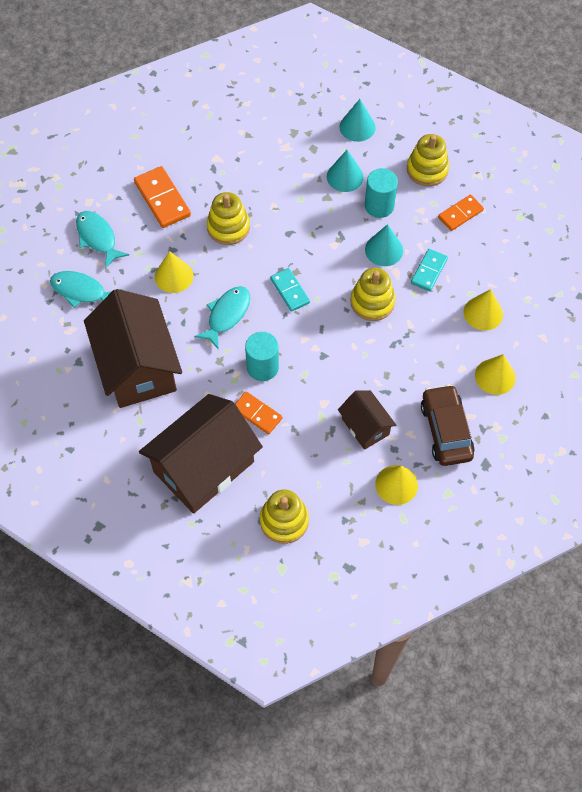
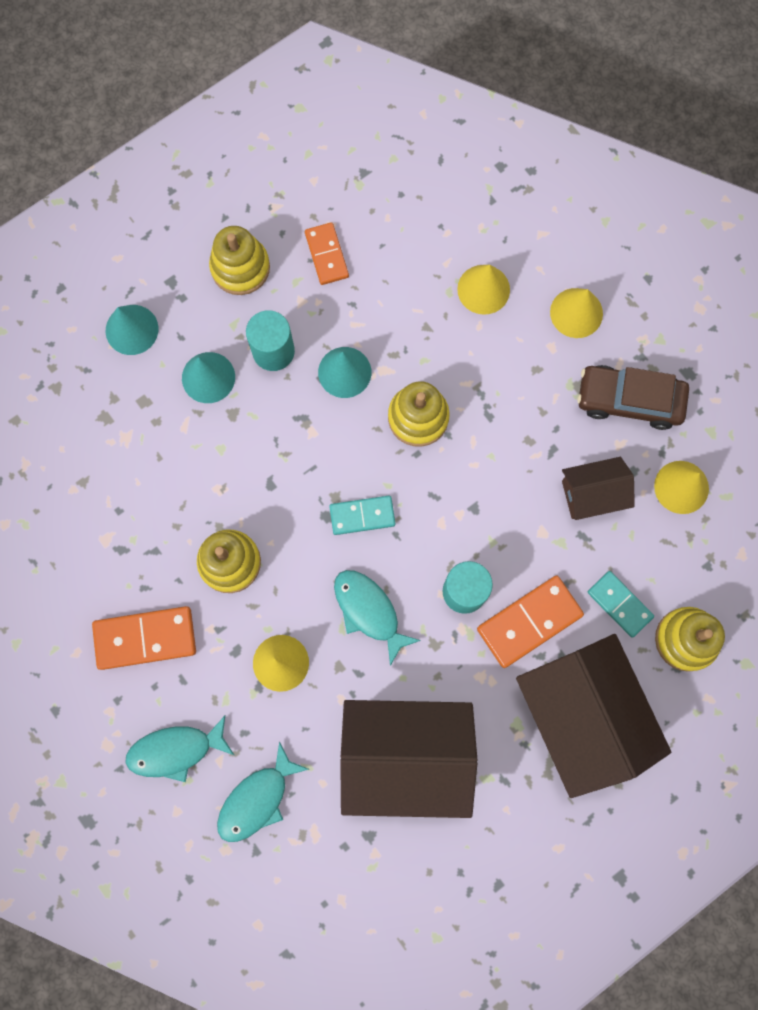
camera: 70 degrees left, 15 degrees up
orange domino [235,392,283,434] -> orange domino [477,575,584,668], size x1.53
turquoise domino [411,249,448,291] -> turquoise domino moved to [588,571,654,638]

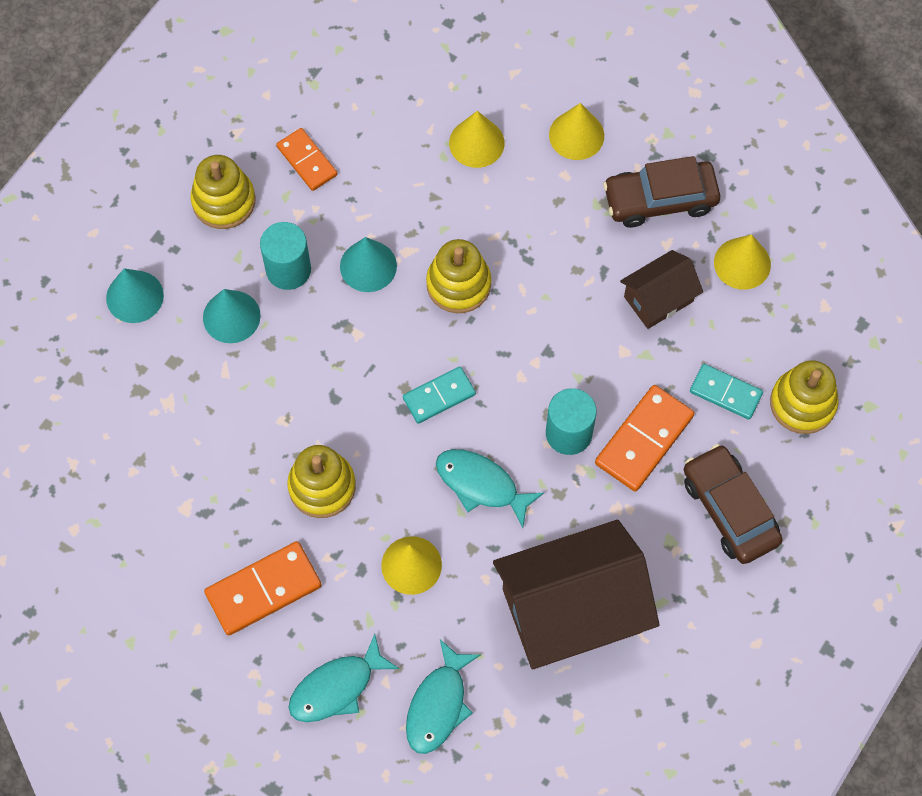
camera: 20 degrees left, 10 degrees down
brown house [516,634,671,798] -> brown car [684,444,783,564]

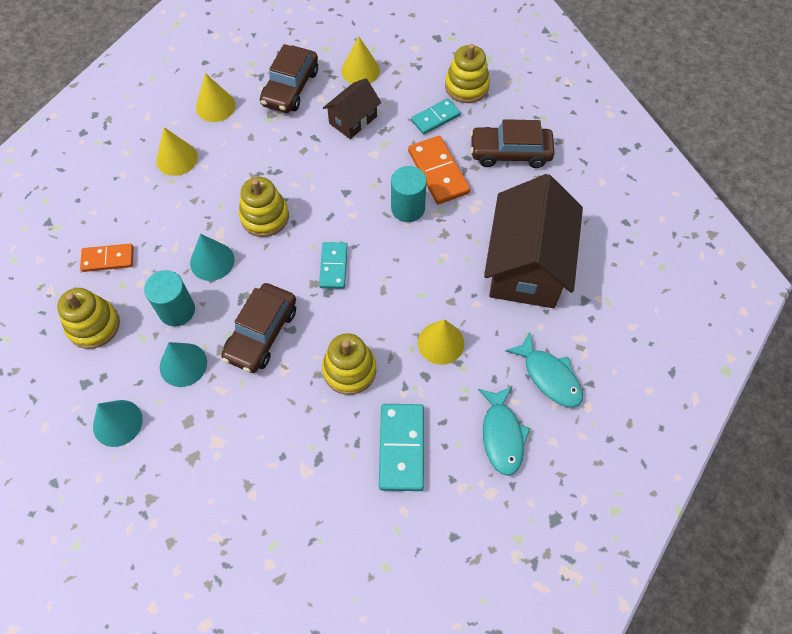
camera: 60 degrees left, 5 degrees down
orange domino [204,541,322,636] -> turquoise domino [379,404,424,491]
turquoise fish [436,449,544,528] -> none
brown house [620,250,703,329] -> brown house turned 45 degrees clockwise [323,78,381,139]
none -> brown car [221,283,296,373]

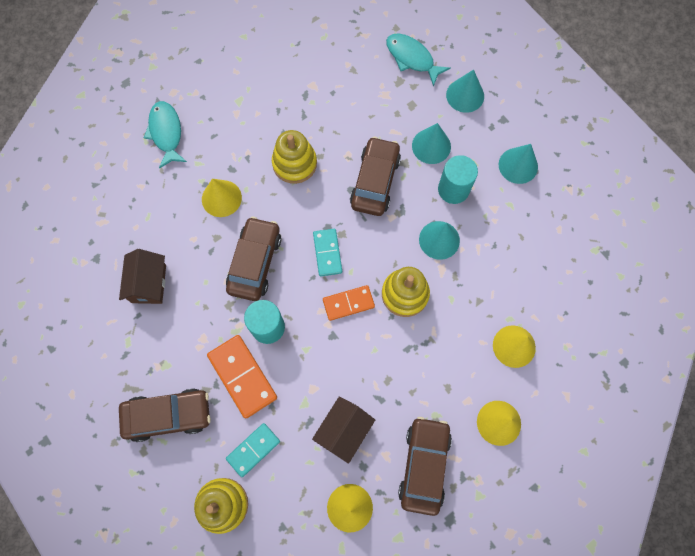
camera: 170 degrees right, 10 degrees up
yellow stacking toy [57,288,120,349] -> turquoise cone [499,144,538,184]
orange domino [80,244,134,272] -> orange domino moved to [323,285,375,321]
turquoise domino [379,404,424,491] -> none
brown house [484,174,583,308] -> brown house [119,249,166,304], size x0.51
turquoise fish [505,332,583,407] -> turquoise fish moved to [386,34,451,86]
none -> brown car [226,217,281,301]

